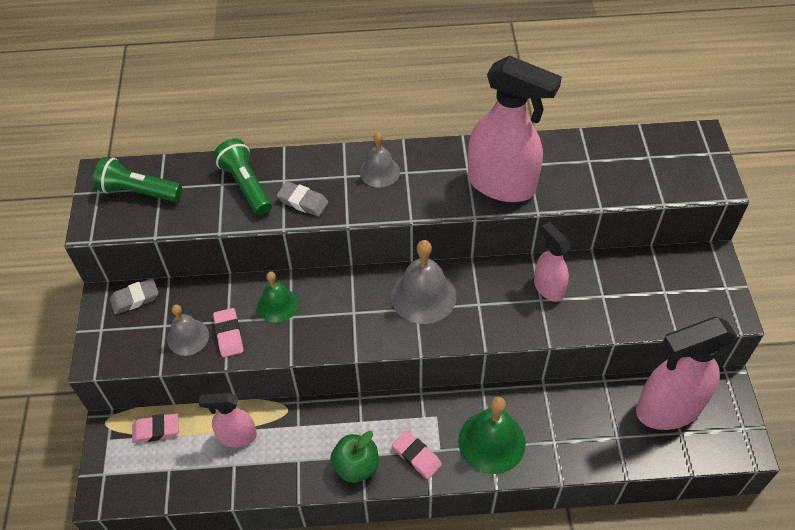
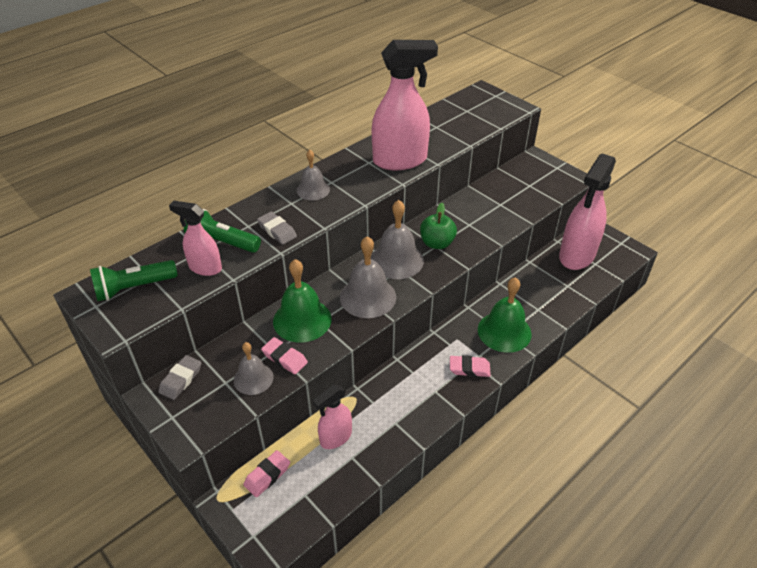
camera: 40 degrees left, 10 degrees down
green bell [257,271,298,323] -> green bell [273,259,332,343], size x1.60
grey eraser [277,181,328,217] -> grey eraser turned 60 degrees clockwise [257,212,297,245]
green apple [330,431,378,483] -> green apple moved to [420,203,457,249]
pink spray bottle [534,222,570,302] -> pink spray bottle moved to [169,201,222,276]
none -> grey bell [340,236,396,318]

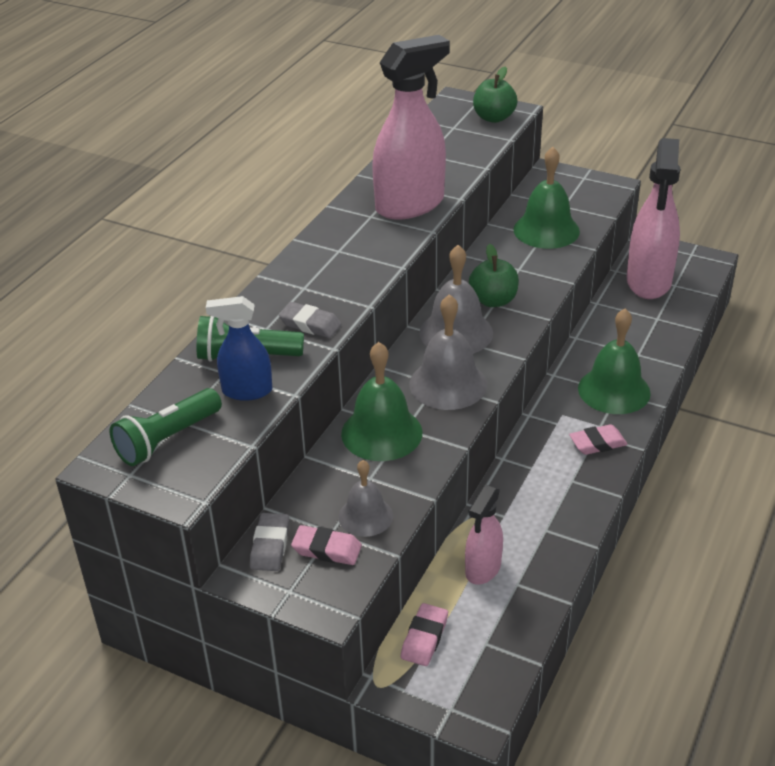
camera: 20 degrees left, 5 degrees down
pink spray bottle [169,201,222,276] -> blue spray bottle [206,296,272,401]
pink eraser [261,337,308,374] -> pink eraser moved to [291,525,362,565]
grey bell [297,150,330,200] -> none
none -> green apple [473,67,517,123]
none -> green bell [513,147,580,249]

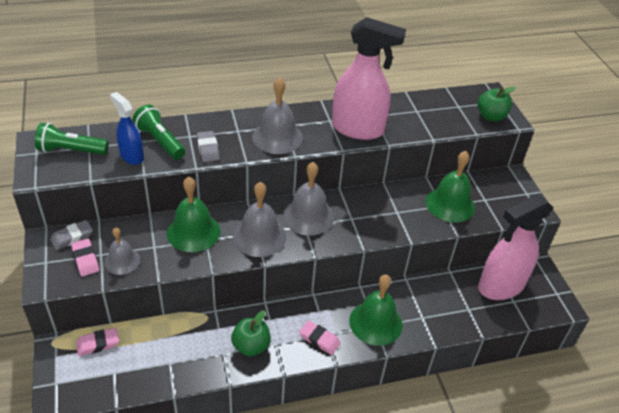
camera: 45 degrees right, 5 degrees up
pink spray bottle [465,485,503,585] -> none
green apple [469,244,519,307] -> green apple moved to [231,310,271,356]
none -> grey bell [252,77,303,154]

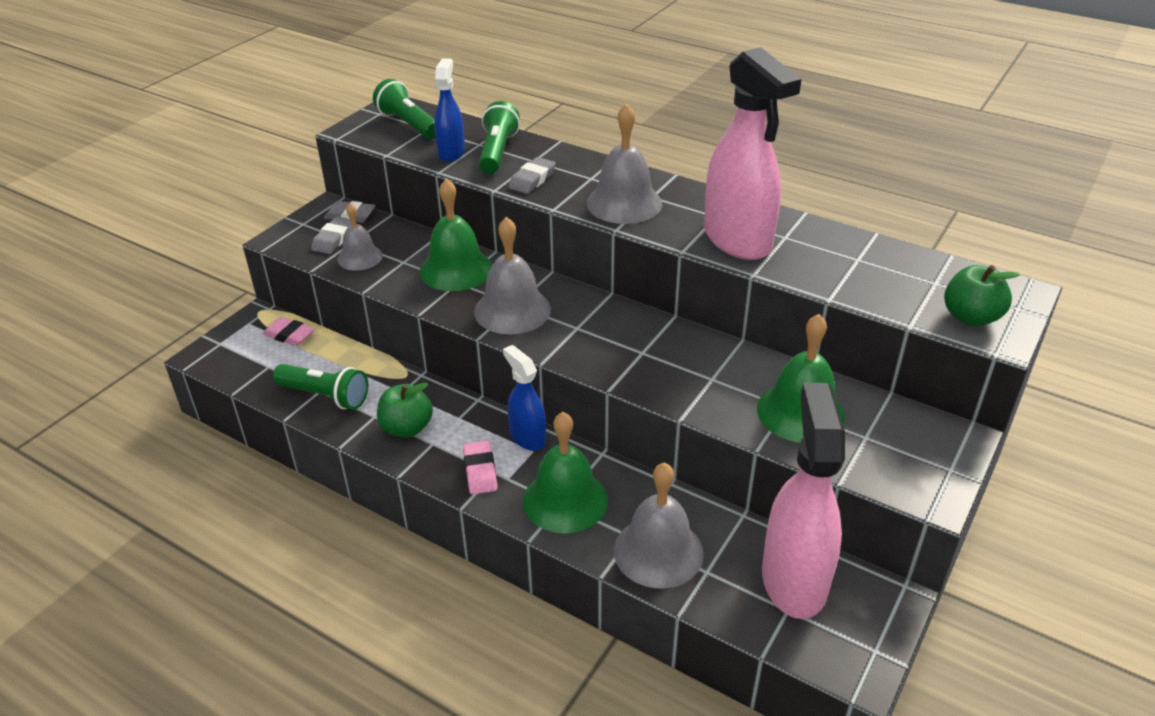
camera: 50 degrees right, 5 degrees down
pink eraser [71,238,99,276] -> grey eraser [311,216,352,254]
grey bell [283,162,334,236] -> grey bell moved to [614,462,704,588]
pink spray bottle [478,194,554,300] -> pink spray bottle turned 75 degrees clockwise [762,382,845,619]
none -> green flashlight [273,364,368,410]
none -> blue spray bottle [503,345,546,451]

